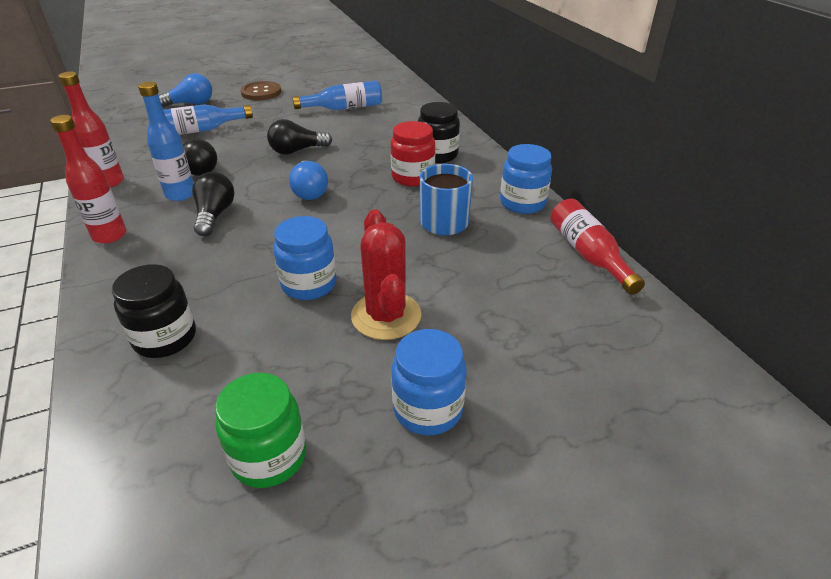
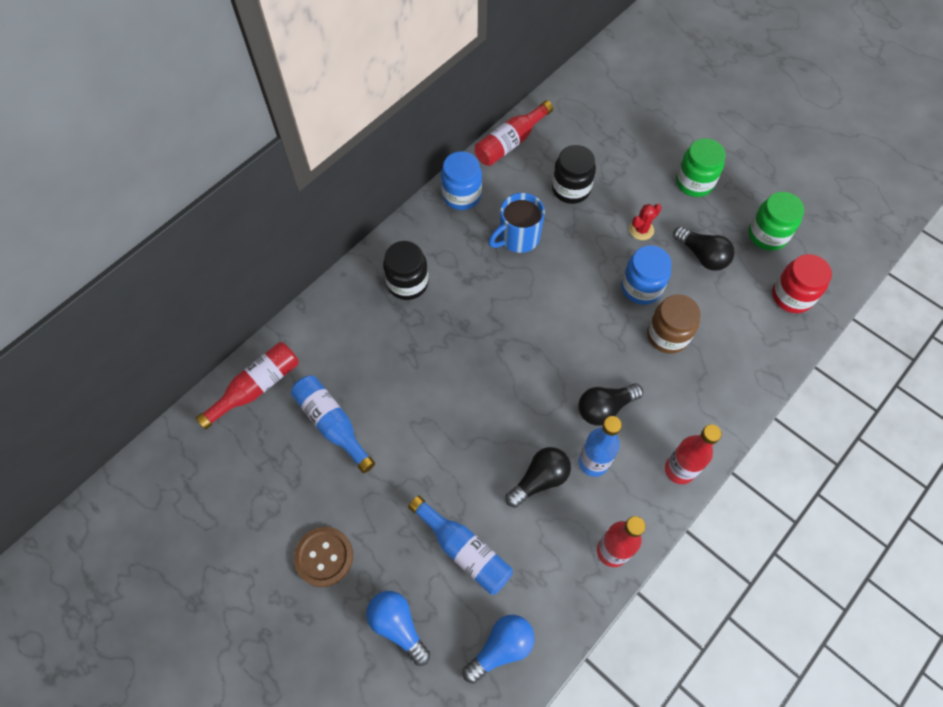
camera: 115 degrees left, 25 degrees up
black jar [112,264,196,358] -> black jar moved to [552,145,596,204]
black light bulb [267,119,332,155] -> black light bulb moved to [673,226,735,271]
blue light bulb [289,160,328,200] -> blue light bulb moved to [463,615,534,684]
red cactus [351,209,421,340] -> red cactus [629,204,662,240], size x0.52
red jar [390,121,435,187] -> red jar moved to [772,254,832,313]
blue jar [391,329,467,435] -> green jar [676,138,726,197]
none -> red bottle [196,342,299,429]
none -> brown jar [647,294,701,354]

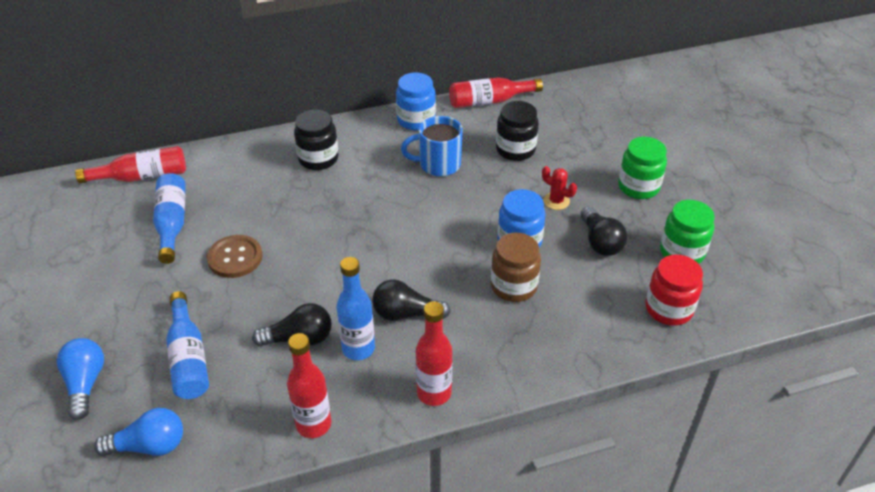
camera: 30 degrees right, 20 degrees down
brown button [294,527,353,587] -> brown button moved to [207,235,263,278]
red cactus [629,204,662,240] -> red cactus turned 45 degrees clockwise [542,166,577,210]

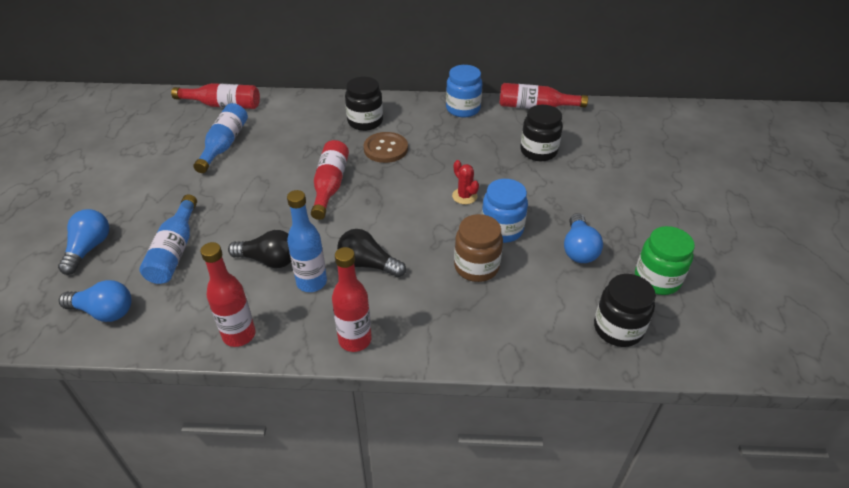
camera: 20 degrees right, 0 degrees up
brown button [207,235,263,278] -> brown button moved to [364,132,408,163]
blue mug [401,116,463,176] -> none
red cactus [542,166,577,210] -> red cactus moved to [452,160,479,205]
black light bulb [580,206,627,256] -> blue light bulb [564,213,603,263]
green jar [618,137,667,199] -> none
red jar [645,255,703,326] -> black jar [594,274,656,347]
none -> red bottle [311,140,349,220]

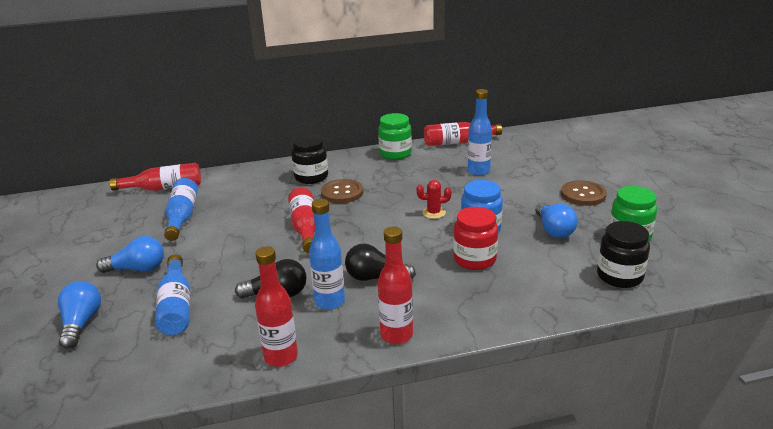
camera: 15 degrees left, 15 degrees down
blue light bulb [59,280,131,322] -> blue light bulb moved to [96,236,164,273]
blue jar [446,65,482,118] -> green jar [378,113,412,160]
red cactus [452,160,479,205] -> red cactus turned 45 degrees counterclockwise [416,180,452,219]
brown jar [454,214,503,282] -> red jar [453,207,498,270]
black jar [520,105,563,161] -> blue bottle [468,89,492,176]
none -> brown button [561,180,607,206]

